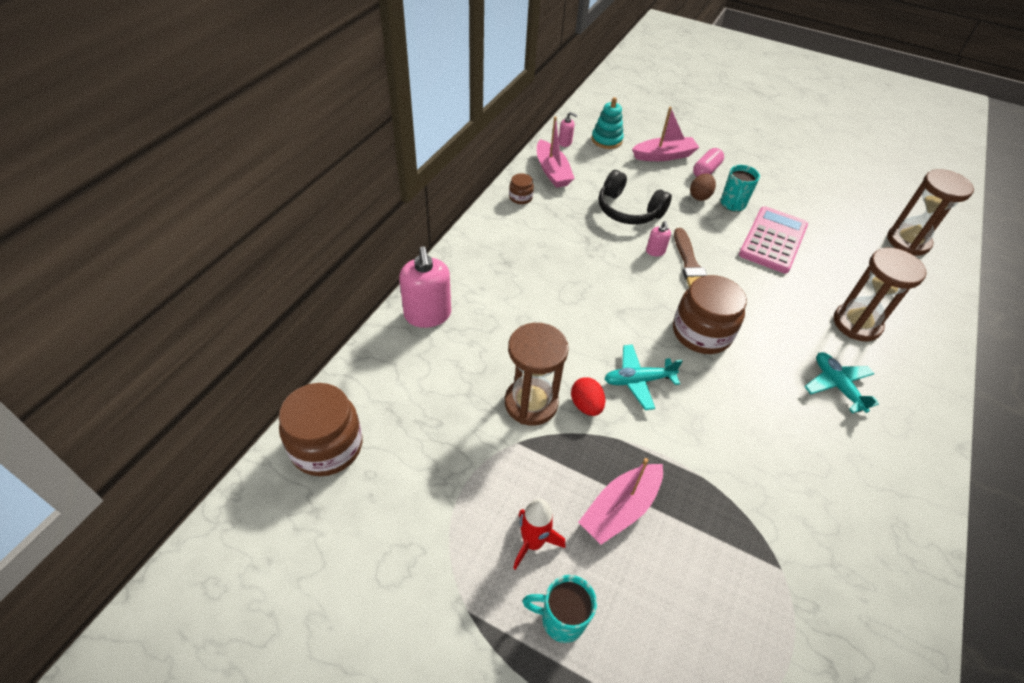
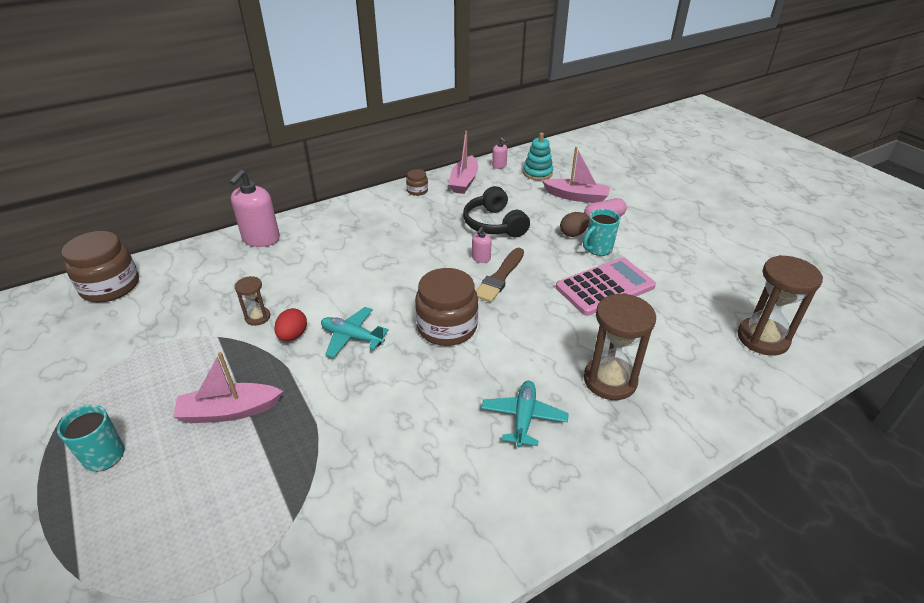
camera: 35 degrees right, 10 degrees down
brown hourglass [505,323,569,426] -> brown hourglass [235,276,270,326], size x0.52
red rocket [513,499,565,570] -> none

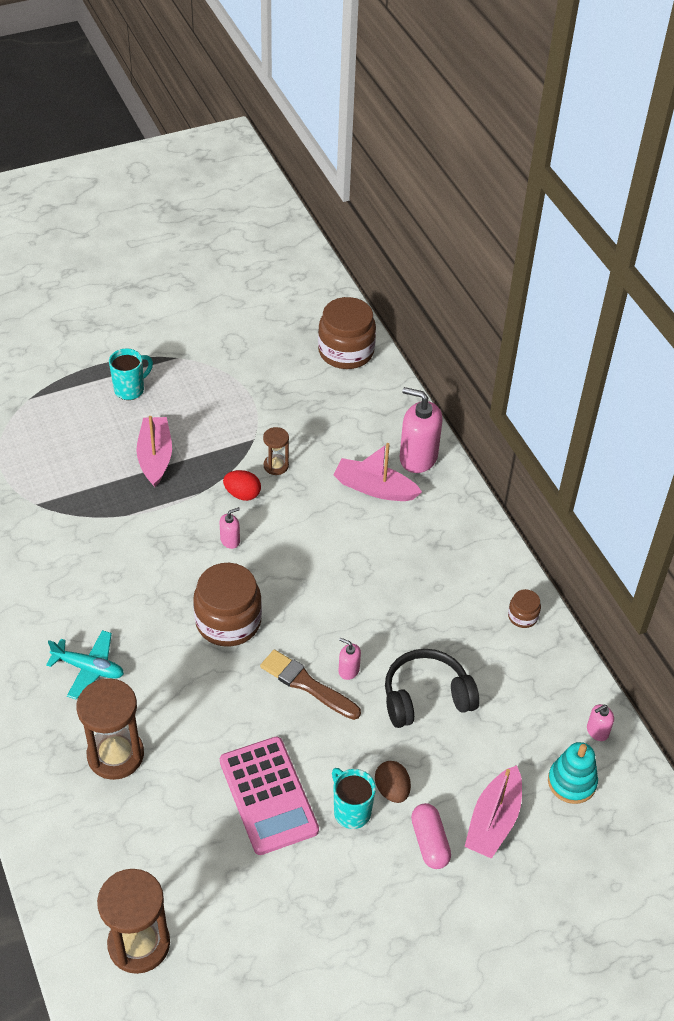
camera: 95 degrees right, 10 degrees up
turquoise plane [321,307,389,358] -> pink soap dispenser [219,507,240,549]
pink boat [449,131,478,194] -> pink boat moved to [333,443,422,501]

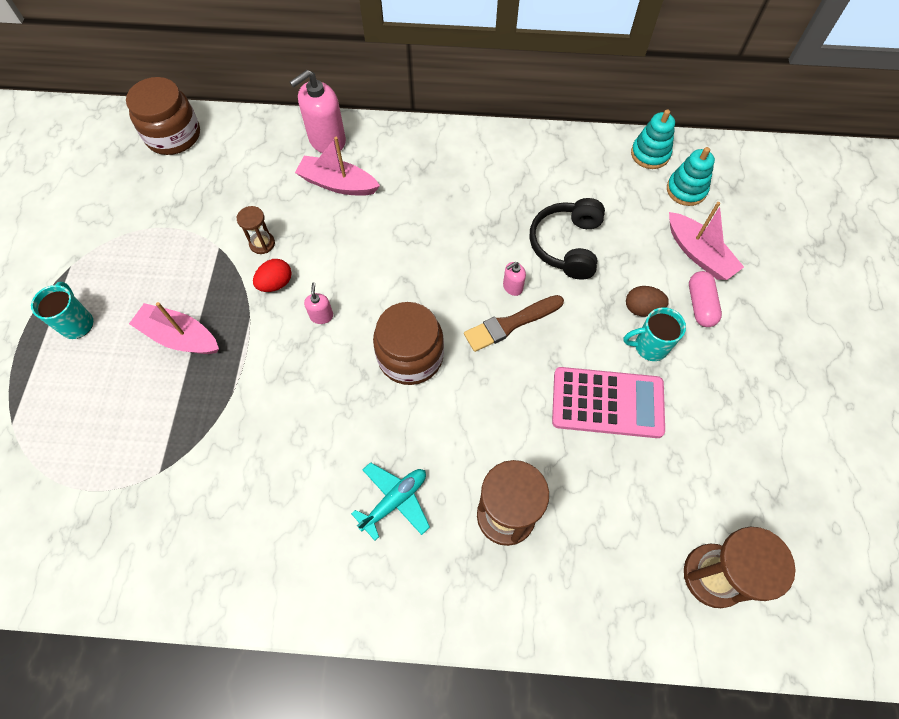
camera: 60 degrees left, 15 degrees up
pink boat [333,443,422,501] -> pink boat turned 60 degrees clockwise [295,137,380,196]
pink capsule [411,803,451,869] -> pink capsule turned 75 degrees clockwise [689,271,722,327]
brown jar [508,589,541,628] -> none
pink soap dispenser [587,704,614,741] -> turquoise stacking toy [631,109,675,169]

